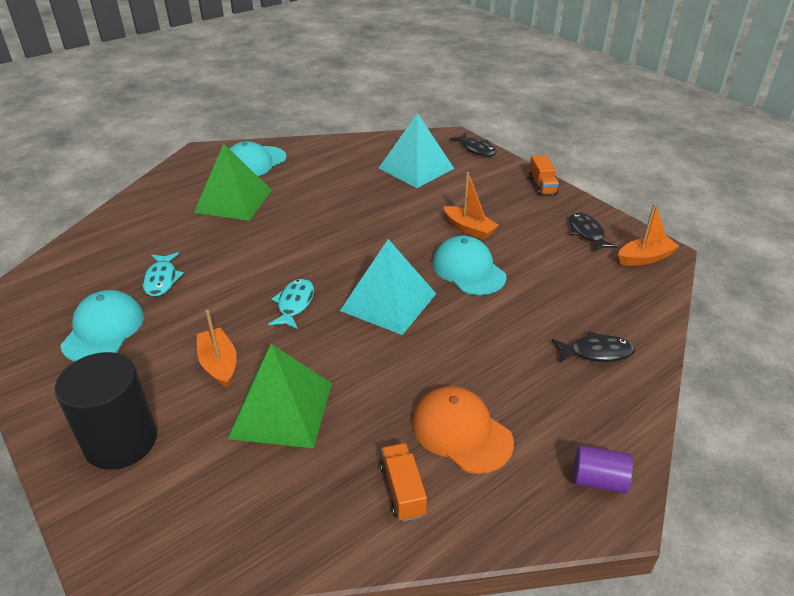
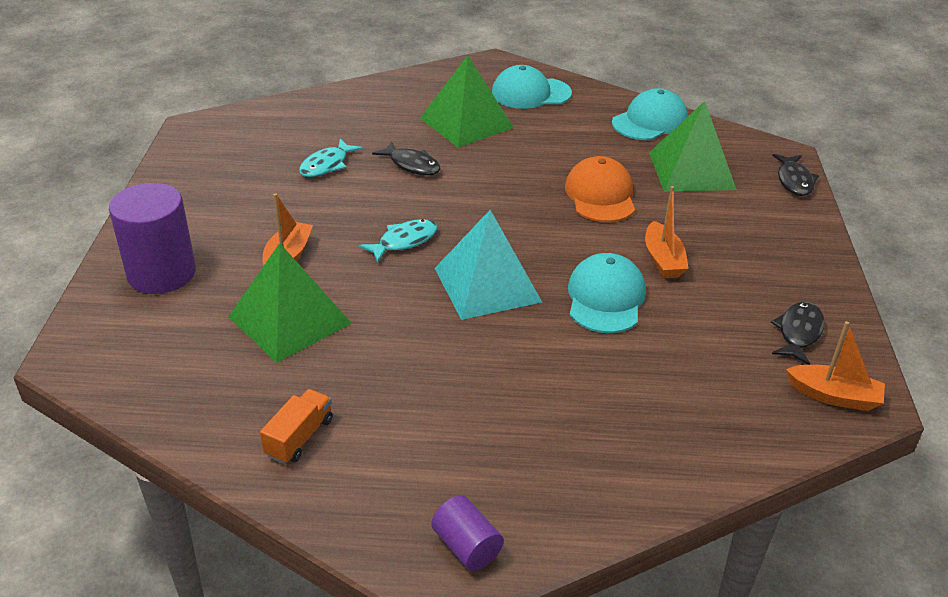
camera: 40 degrees right, 0 degrees up
black cylinder [55,352,157,470] -> purple cylinder [109,183,196,294]
turquoise cap [60,290,144,361] -> turquoise cap moved to [612,88,688,140]
turquoise pyramid [378,113,455,188] -> green pyramid [649,101,737,192]
orange cap [412,386,514,474] -> orange cap moved to [565,156,635,222]
orange truck [529,155,559,196] -> none
black fish [552,331,635,363] -> black fish moved to [372,141,440,176]

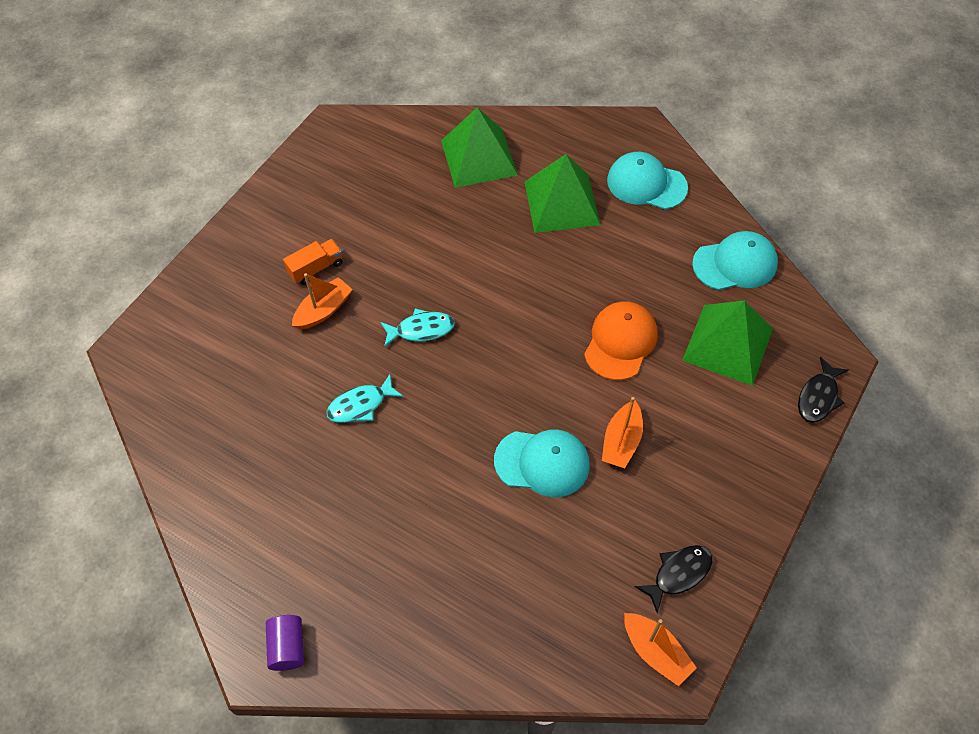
camera: 30 degrees right, 20 degrees up
purple cylinder [109,183,196,294] -> none
green pyramid [228,243,352,363] -> green pyramid moved to [441,107,518,188]
orange truck [260,389,333,464] -> orange truck moved to [283,239,343,285]
turquoise fish [299,139,363,177] -> turquoise fish moved to [326,374,404,423]
black fish [372,141,440,176] -> none
turquoise pyramid [435,210,542,320] -> none
turquoise cap [568,253,646,333] -> turquoise cap turned 60 degrees clockwise [494,430,590,497]

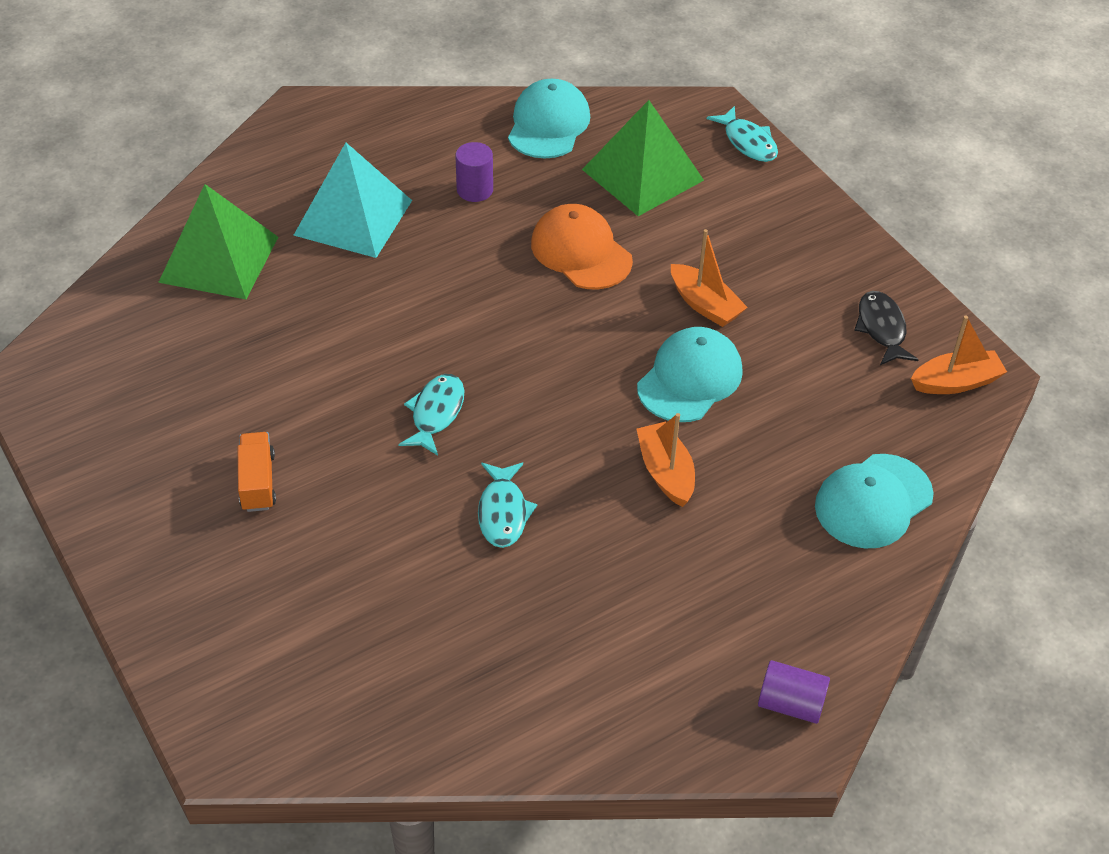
camera: 65 degrees left, 10 degrees down
orange boat [292,273,353,330] -> orange boat moved to [637,413,695,507]
green pyramid [525,154,600,233] -> turquoise pyramid [294,143,412,258]
turquoise cap [607,152,688,209] -> turquoise cap moved to [815,454,934,548]
black fish [798,357,849,423] -> turquoise fish [707,106,778,162]
none -> purple cylinder [455,142,493,202]

